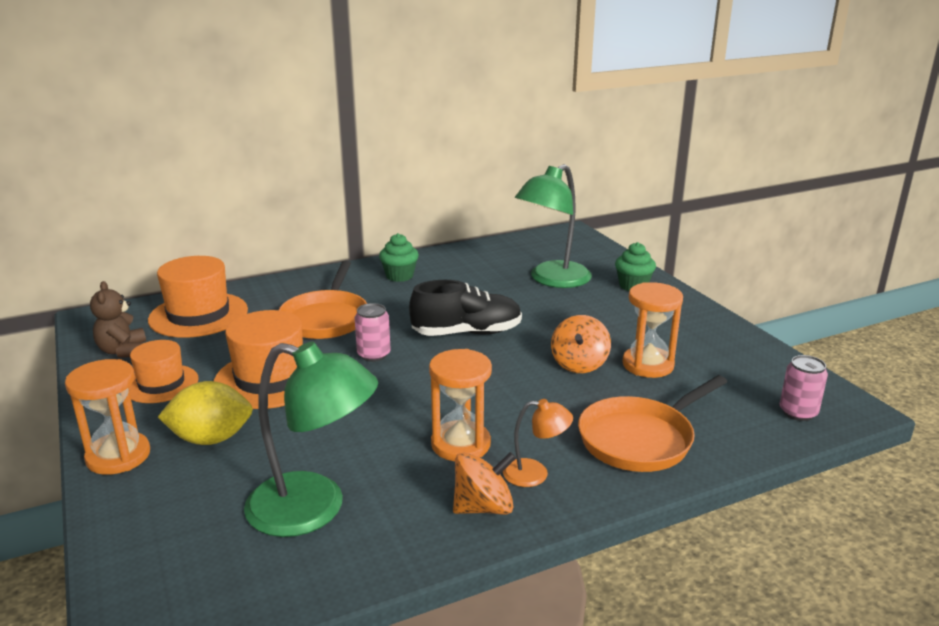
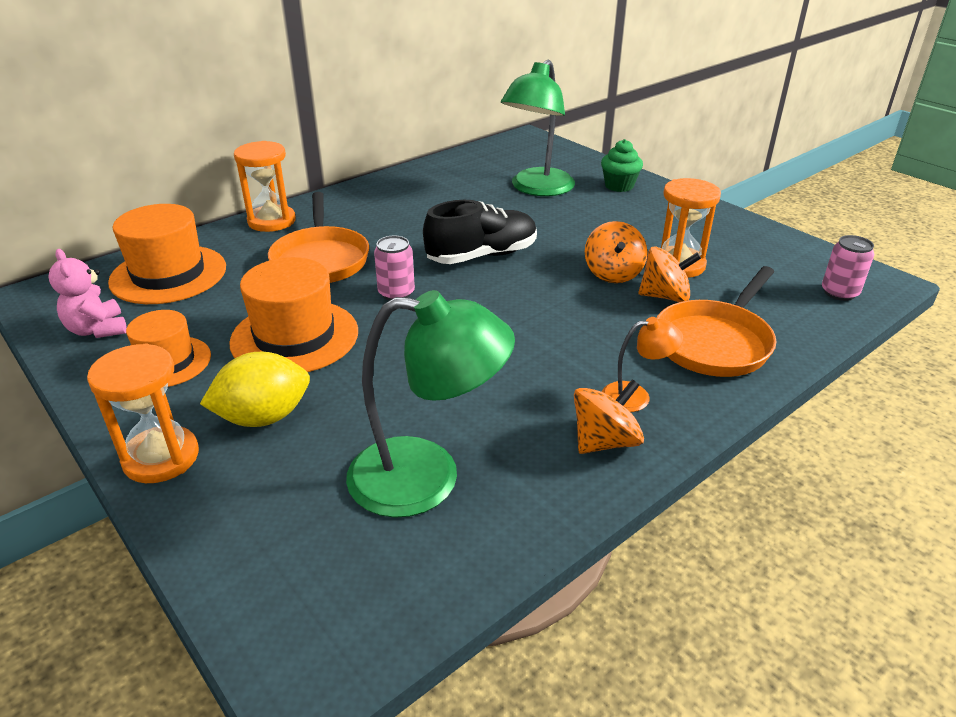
camera: 15 degrees left, 10 degrees up
brown teddy bear [90,281,146,357] -> pink teddy bear [49,249,127,338]
green cupcake [379,233,419,282] -> none
orange hourglass [429,349,492,461] -> orange hourglass moved to [234,141,296,232]
none -> orange spinning top [638,246,701,302]

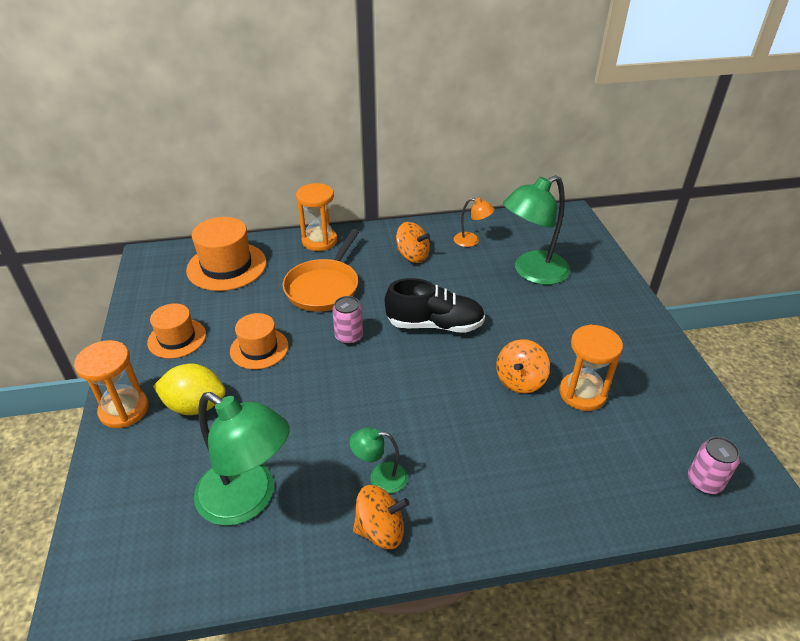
camera: 30 degrees right, 5 degrees up
pink teddy bear [49,249,127,338] -> none
orange hat [229,257,358,372] -> orange hat [230,313,288,369], size x0.64
green cupcake [601,139,643,192] -> none
orange lamp [602,317,683,412] -> orange lamp moved to [454,198,495,247]
orange spinning top [638,246,701,302] -> orange spinning top moved to [396,222,430,263]
orange pan [657,266,776,377] -> none
none -> green lamp [349,428,408,494]

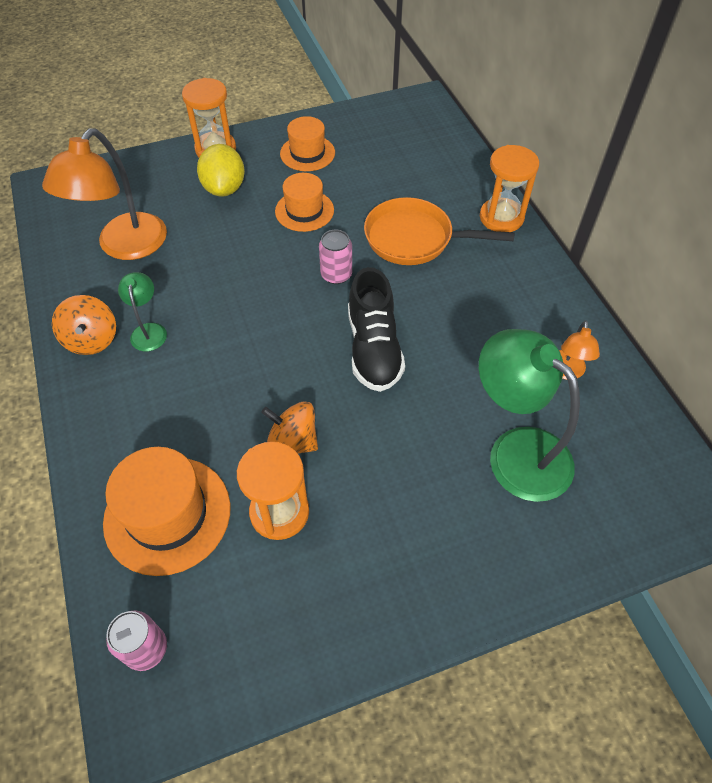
camera: 80 degrees right, 15 degrees up
orange hat [186,217,267,291] -> orange hat moved to [103,447,230,576]
green lamp [194,392,290,526] -> orange lamp [42,128,167,260]
orange spinning top [396,222,430,263] -> none

